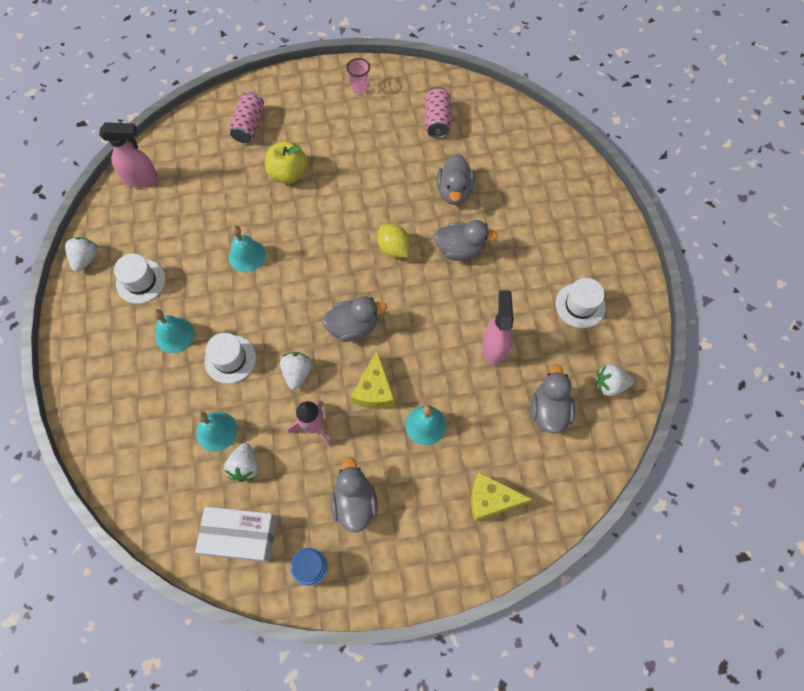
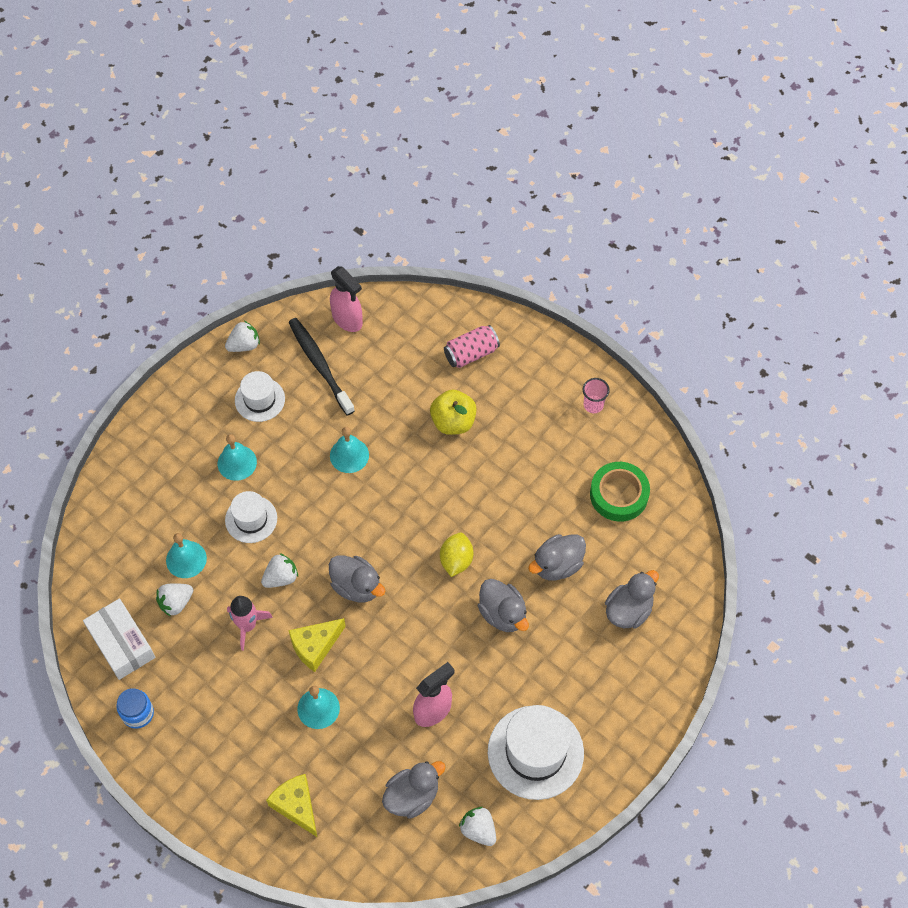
camera: 50 degrees right, 5 degrees down
grey duck [331,457,378,533] -> grey duck moved to [605,570,659,628]
pink can [425,87,451,138] -> green tape [590,462,650,522]
white hat [556,278,606,328] -> white hat [488,705,584,800], size x1.72
none -> black toothbrush [289,318,355,416]

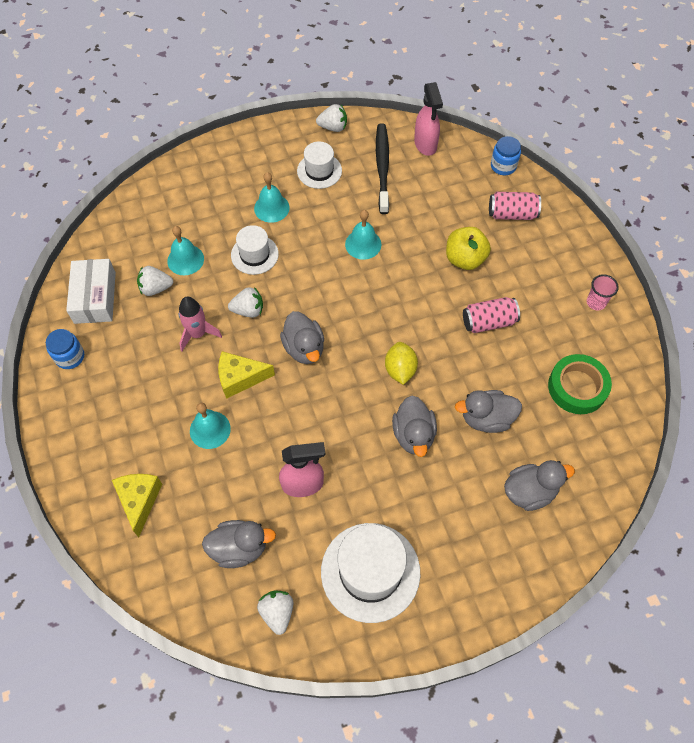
camera: 30 degrees right, 0 degrees up
yellow lemon [440,532,473,577] -> yellow lemon turned 45 degrees counterclockwise [385,342,418,385]
none -> pink can [463,297,520,333]
none -> blue jar [491,136,521,175]

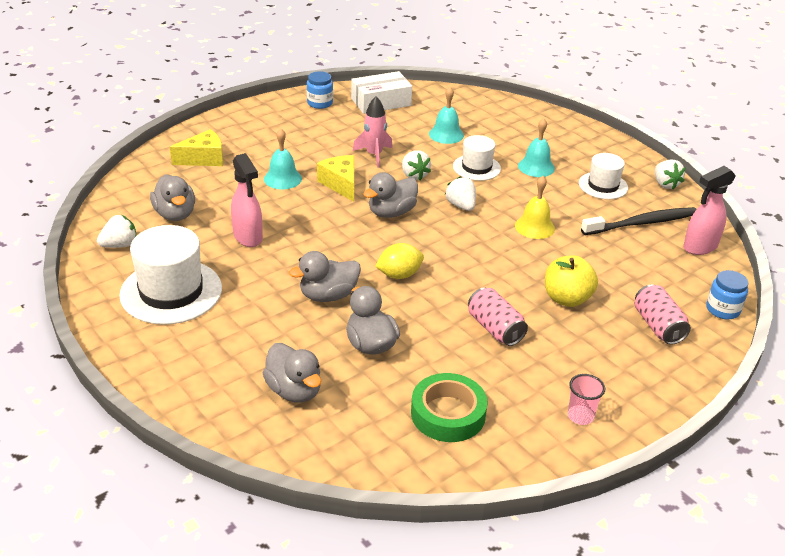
camera: 70 degrees right, 25 degrees down
white strawberry [137,266,173,296] -> white strawberry moved to [445,176,476,211]
turquoise bell [345,210,381,260] -> yellow bell [515,176,555,239]

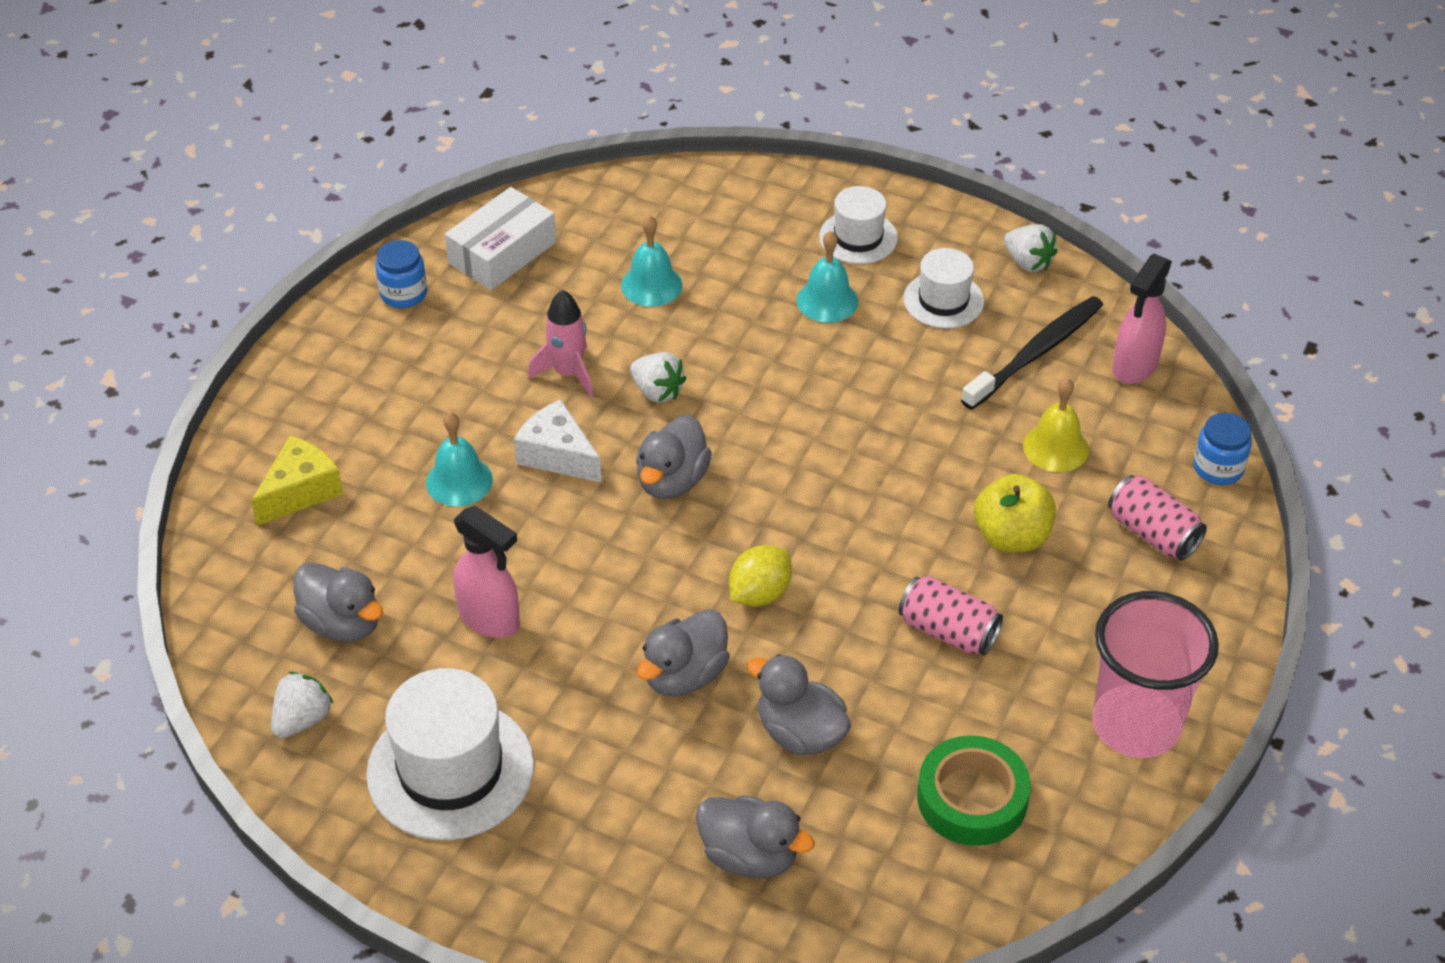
camera: 25 degrees left, 10 degrees up
yellow cheese [317,155,354,202] -> white cheese [514,400,602,483]
white strawberry [445,176,476,211] -> none
white hat [453,135,501,181] -> white hat moved to [819,186,898,264]
yellow bell [515,176,555,239] -> yellow bell moved to [1023,378,1089,472]
pink cup [568,374,605,425] -> pink cup [1092,591,1219,758], size x2.32

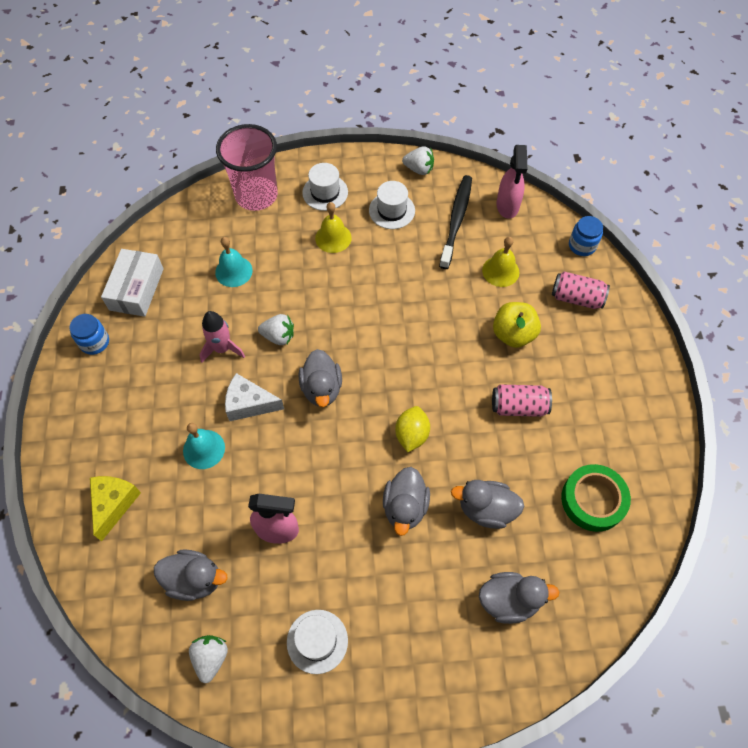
camera: 30 degrees left, 15 degrees up
white hat [366,668,534,840] -> white hat [287,610,348,674], size x0.58
turquoise bell [796,231,858,323] -> yellow bell [315,202,352,253]
pink cup [1092,591,1219,758] -> pink cup moved to [216,124,278,211]

